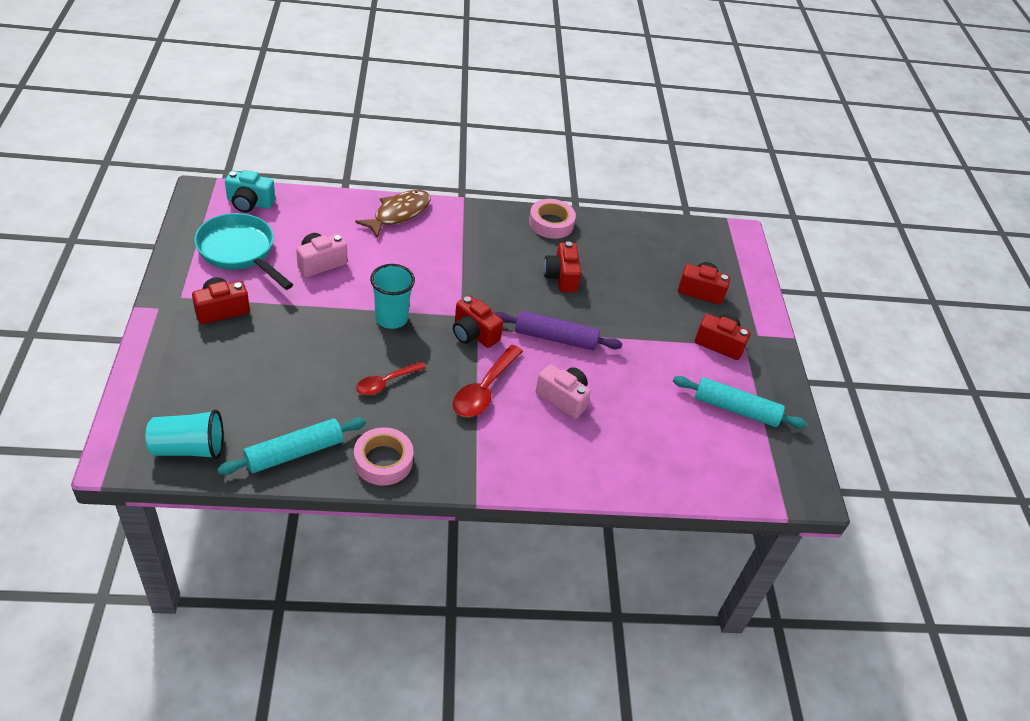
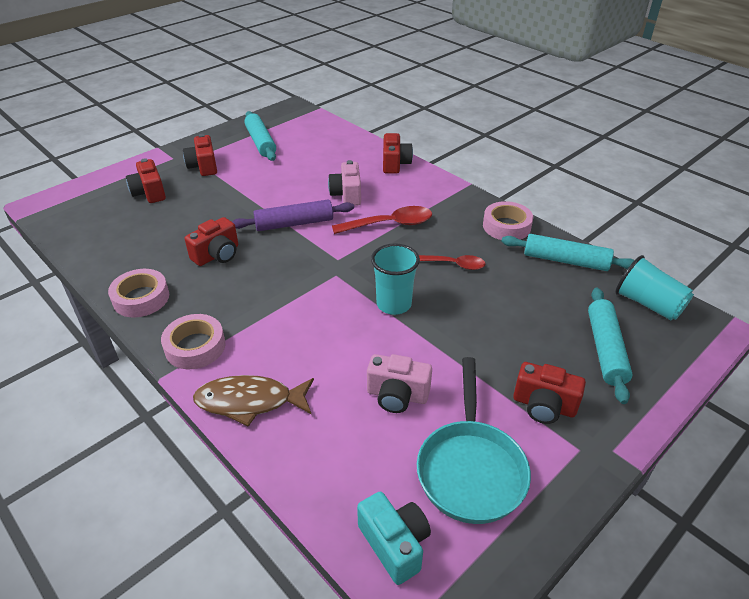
camera: 125 degrees left, 5 degrees down
red camera [453,295,503,348] -> red camera moved to [383,133,413,174]
purple rolling pin [494,311,623,351] -> purple rolling pin turned 75 degrees counterclockwise [232,200,354,231]
none -> pink tape [161,314,225,369]
none -> turquoise rolling pin [588,288,633,404]

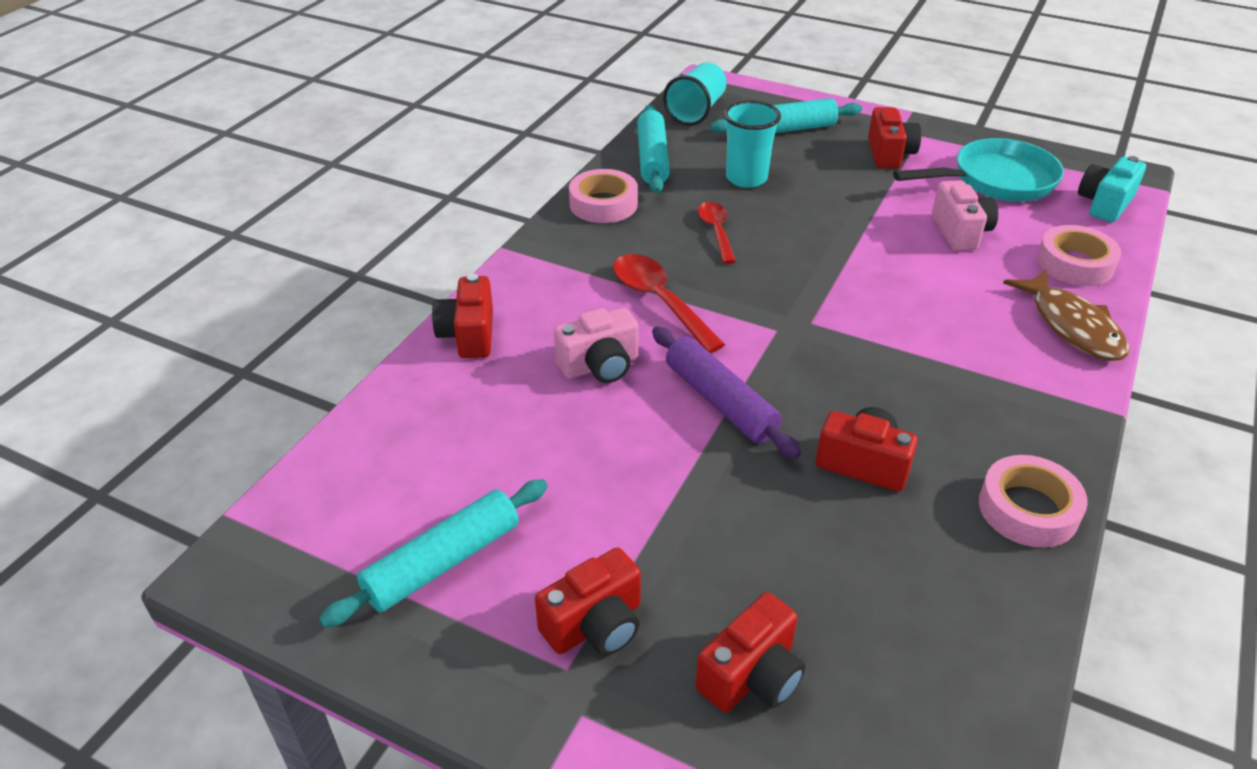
camera: 110 degrees left, 0 degrees up
pink tape [161,314,225,369] -> pink tape moved to [1037,225,1121,286]
turquoise cup [371,243,420,315] -> turquoise cup moved to [724,100,781,188]
red camera [383,133,413,174] -> red camera turned 75 degrees counterclockwise [432,274,493,358]

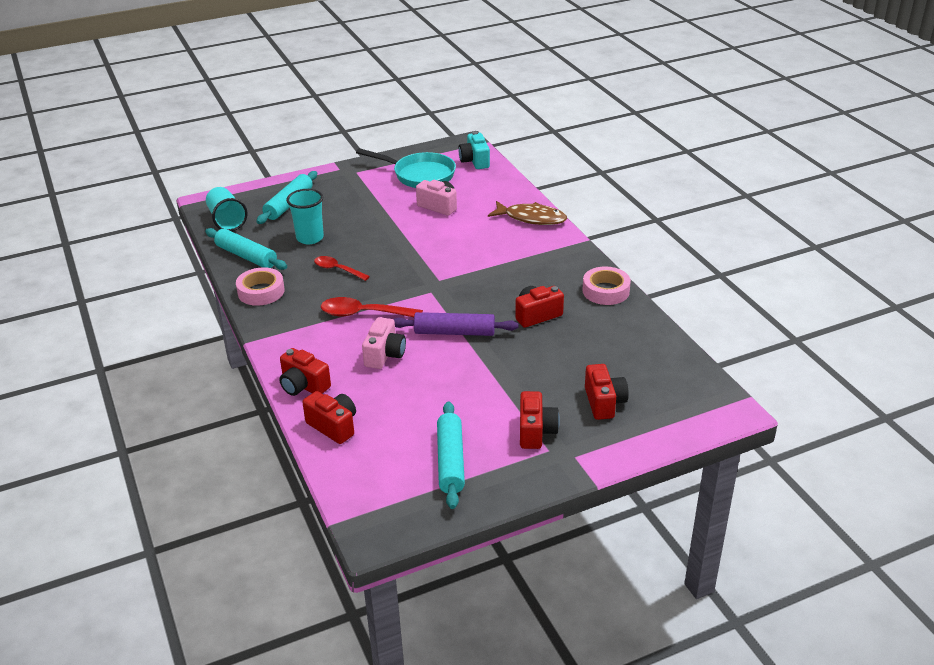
camera: 50 degrees left, 5 degrees down
red camera [868,107,921,168] -> red camera moved to [302,391,356,444]
turquoise pan [893,138,1064,202] -> turquoise pan turned 90 degrees clockwise [356,148,456,188]
pink tape [1037,225,1121,286] -> none

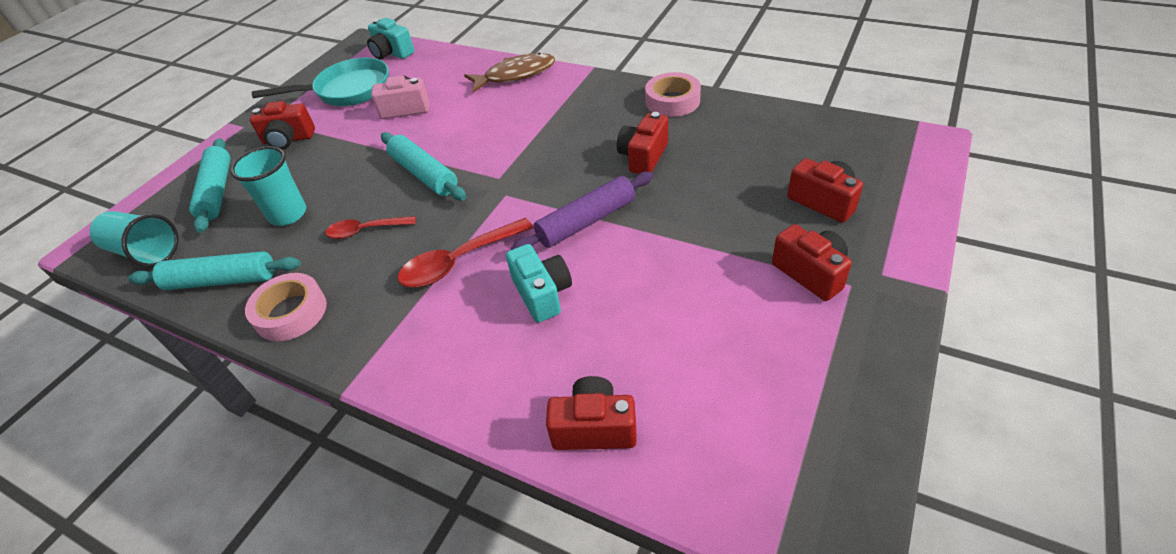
camera: 35 degrees left, 10 degrees up
red camera [279,348,331,396] -> red camera moved to [250,101,315,150]
pink camera [362,317,406,369] -> turquoise camera [506,244,572,323]
turquoise rolling pin [437,401,465,509] -> turquoise rolling pin moved to [381,132,466,201]

